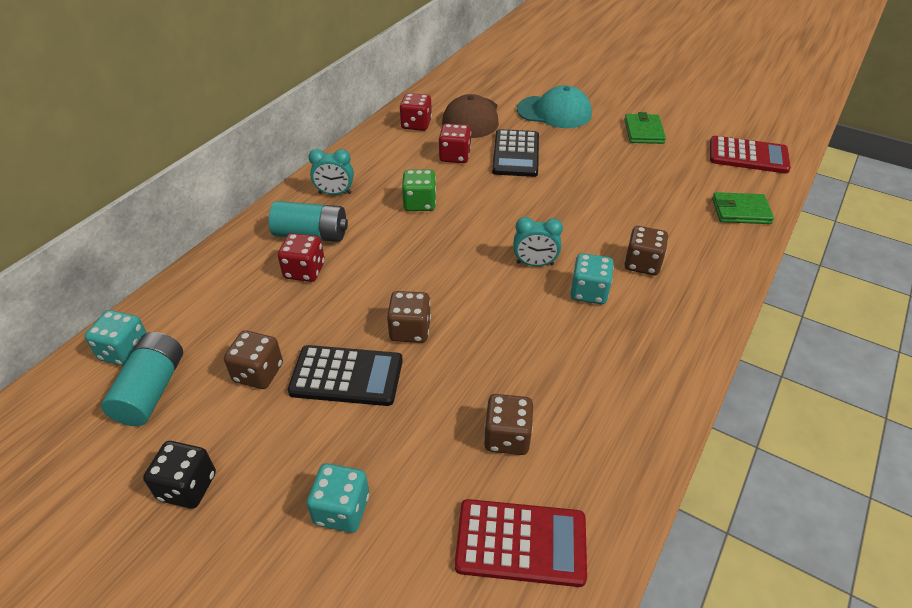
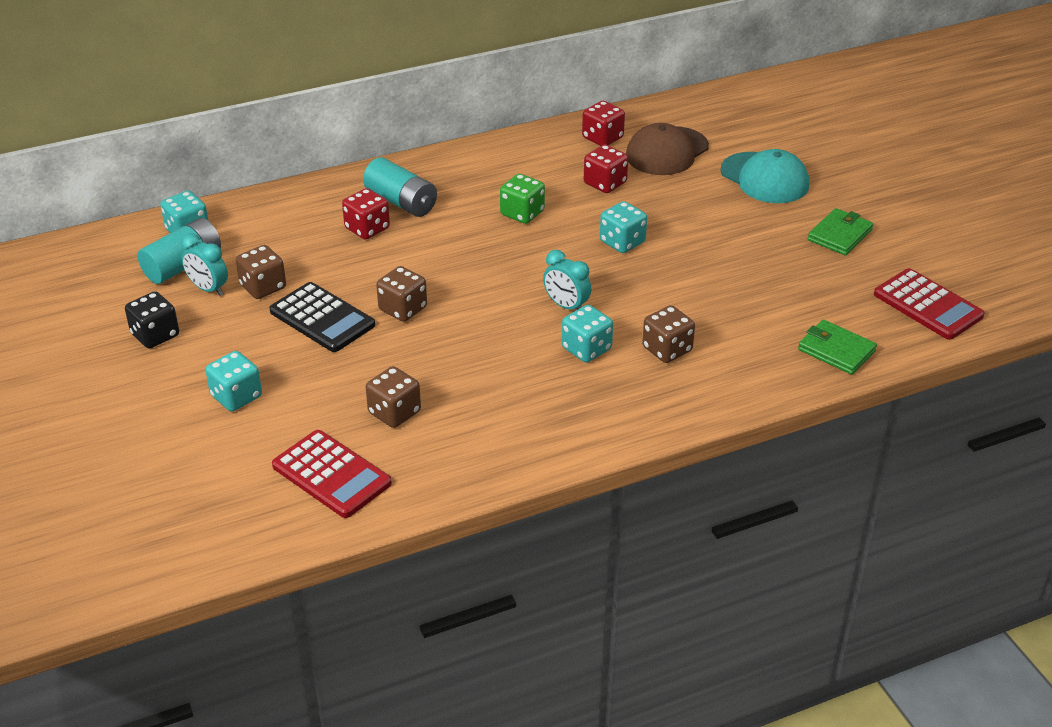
camera: 35 degrees right, 5 degrees down
turquoise clock [309,149,354,195] -> turquoise clock moved to [181,233,228,296]
black calculator [492,129,539,177] -> none
none -> turquoise dice [600,201,647,253]

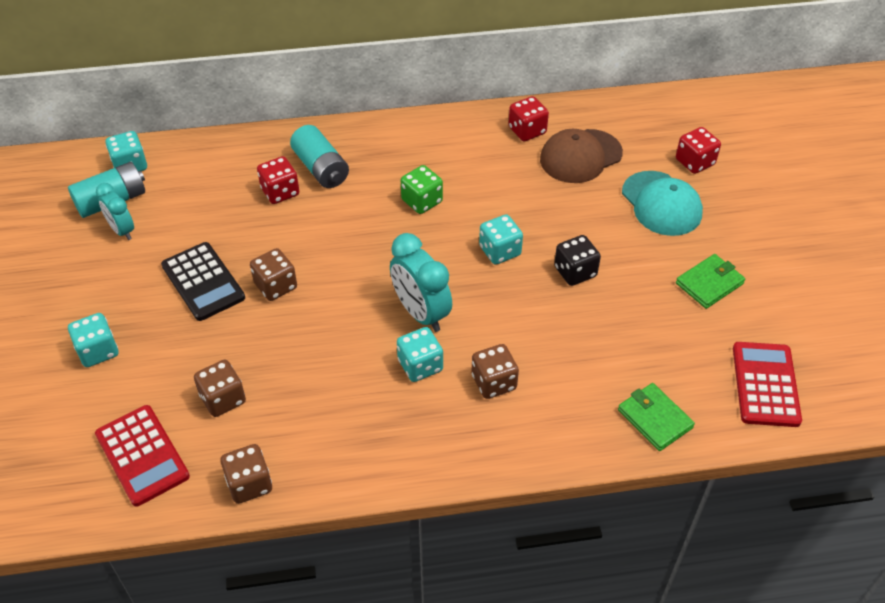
camera: 15 degrees right, 10 degrees up
black dice [125,291,179,349] -> black dice moved to [554,235,601,286]
brown dice [236,245,286,299] -> brown dice moved to [220,444,272,504]
turquoise clock [543,250,591,310] -> turquoise clock [390,233,452,332], size x1.60
red dice [584,144,628,193] -> red dice moved to [676,127,721,174]
red calculator [874,268,985,340] -> red calculator turned 150 degrees counterclockwise [733,342,802,427]

